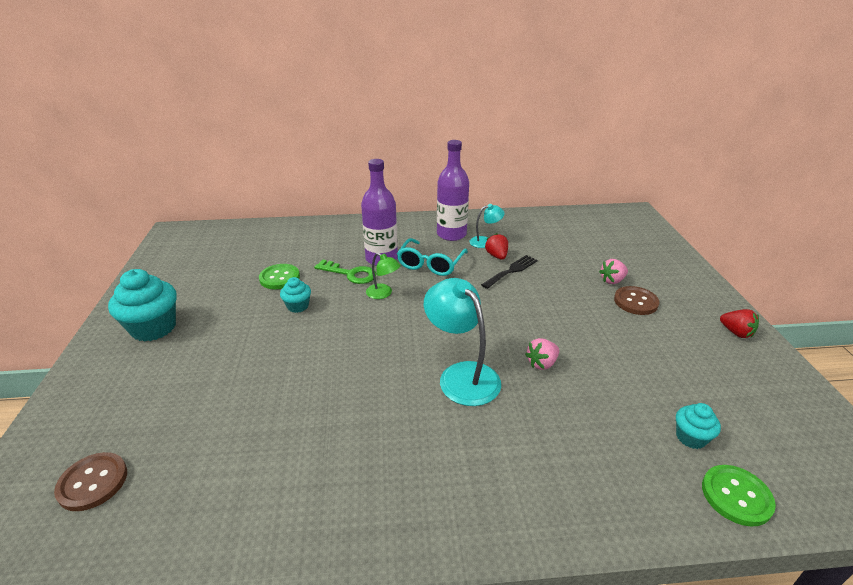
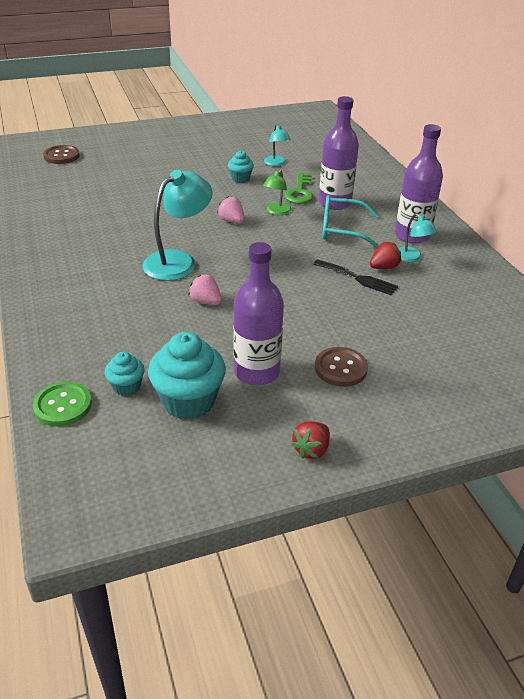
camera: 75 degrees right, 5 degrees up
turquoise cupcake [108,269,177,342] -> turquoise cupcake moved to [148,332,226,420]
green button [259,264,300,289] -> turquoise lamp [264,124,291,166]
pink strawberry [599,259,628,284] -> pink strawberry moved to [217,196,244,223]
none -> purple bottle [233,242,284,385]

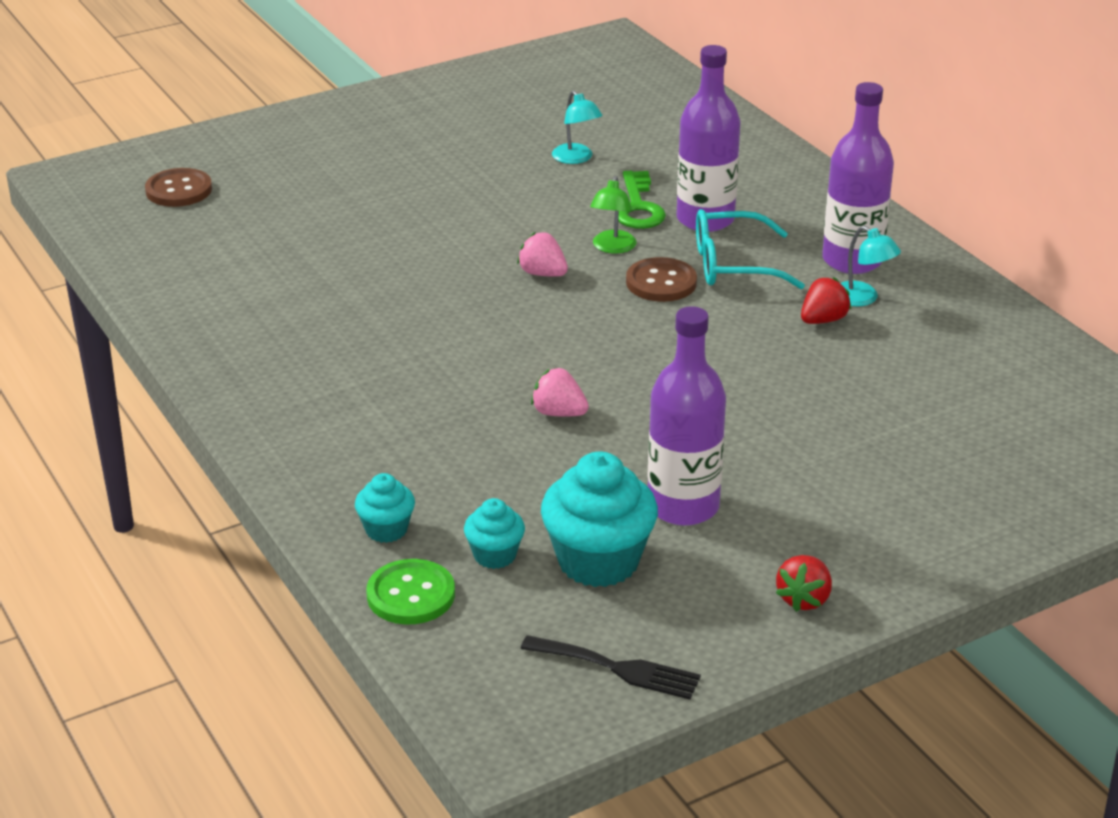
camera: 10 degrees left, 5 degrees down
turquoise lamp [142,170,213,281] -> none
turquoise cupcake [228,151,254,183] -> turquoise cupcake moved to [355,473,415,543]
black fork [313,259,398,295] -> black fork moved to [521,635,701,700]
brown button [315,347,368,387] -> brown button moved to [626,257,697,302]

